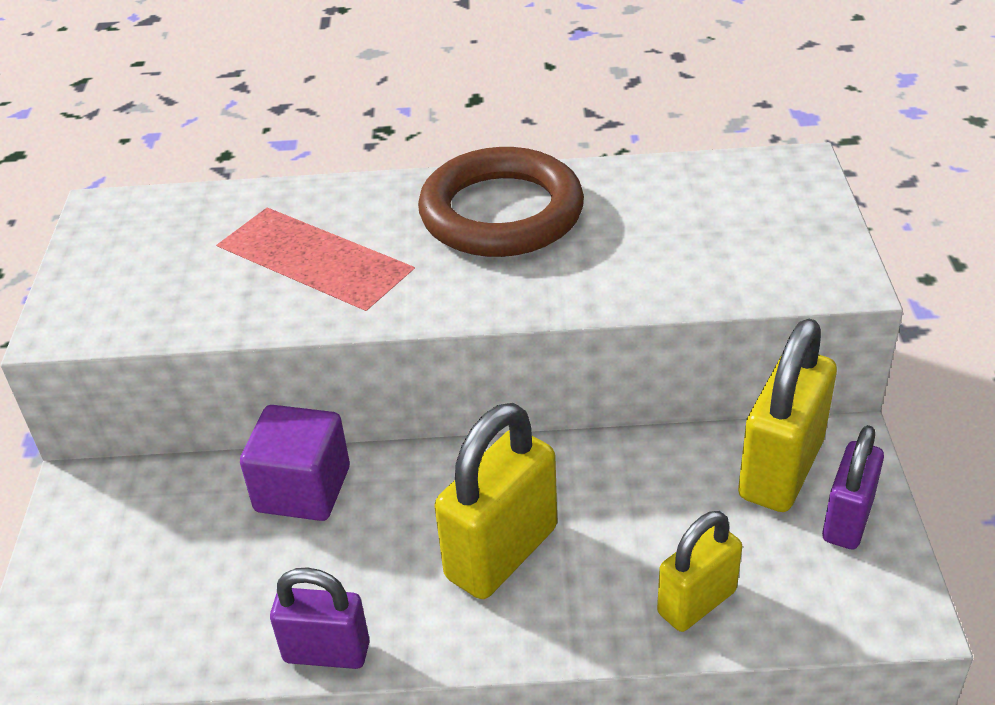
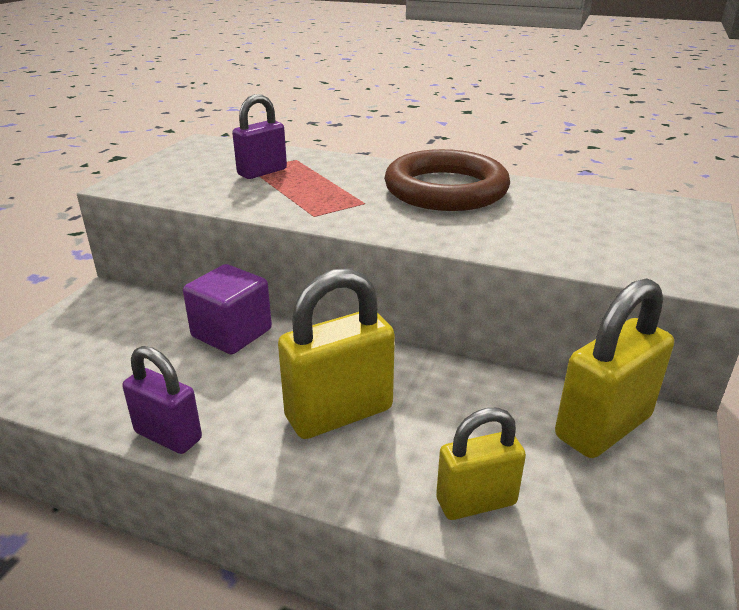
camera: 20 degrees right, 10 degrees down
purple padlock [822,425,884,550] -> purple padlock moved to [232,94,287,179]

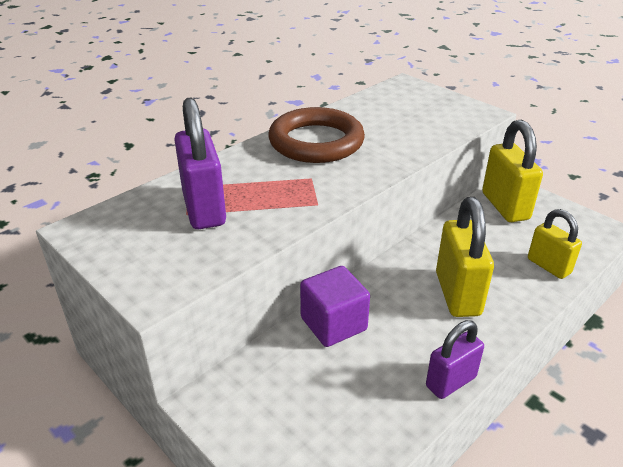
camera: 65 degrees left, 5 degrees up
purple padlock [232,94,287,179] -> purple padlock [174,97,226,229], size x1.58
yellow padlock [436,408,526,520] -> yellow padlock turned 45 degrees counterclockwise [528,209,582,279]

